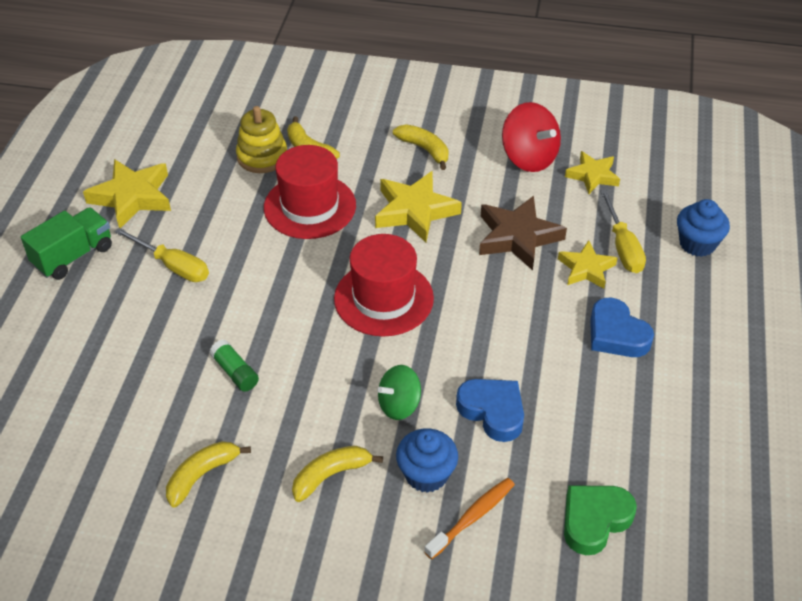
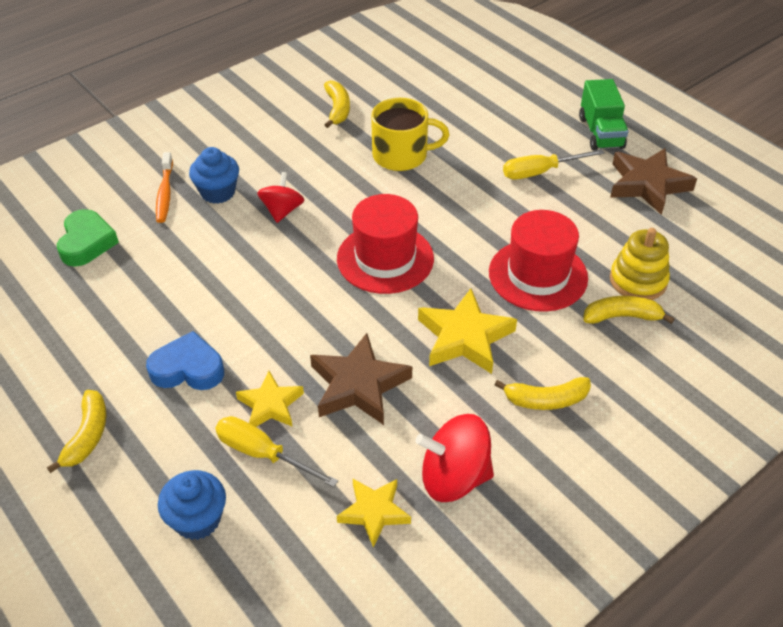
camera: 130 degrees right, 0 degrees up
yellow star [83,159,171,228] -> brown star [610,148,697,215]
green glue stick [209,340,259,392] -> yellow mug [371,98,449,171]
yellow banana [292,446,383,502] -> yellow banana moved to [47,390,106,473]
green spinning top [377,365,421,420] -> red spinning top [257,172,304,223]
blue heart [456,379,524,442] -> none

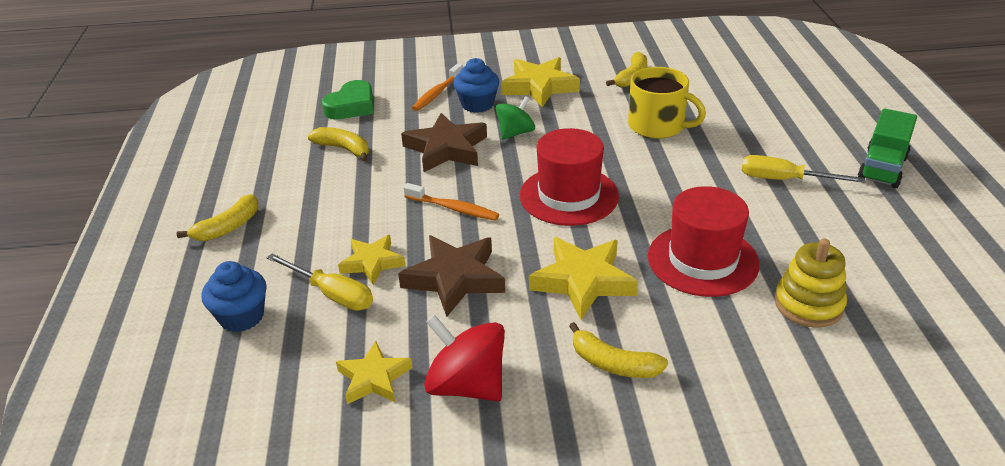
camera: 35 degrees right, 10 degrees down
blue heart [146,331,224,390] -> none
yellow screwdriver [215,416,338,487] -> yellow screwdriver turned 150 degrees clockwise [267,253,373,311]
red spinning top [257,172,304,223] -> green spinning top [496,96,535,139]
yellow banana [583,296,675,324] -> yellow banana moved to [308,127,369,161]
brown star [610,148,697,215] -> brown star moved to [401,113,487,172]
none -> orange toothbrush [403,183,499,221]
none -> yellow star [501,57,580,108]

